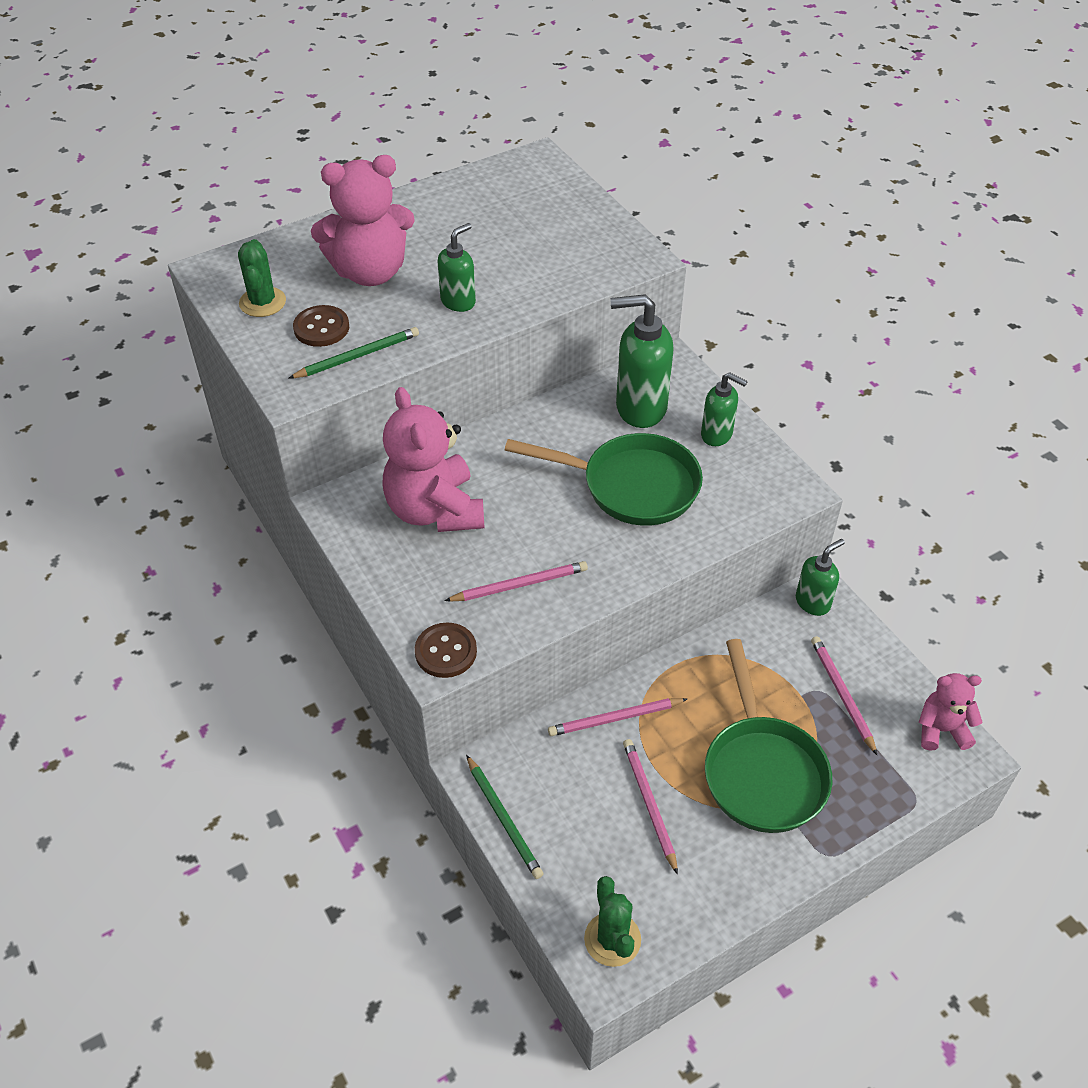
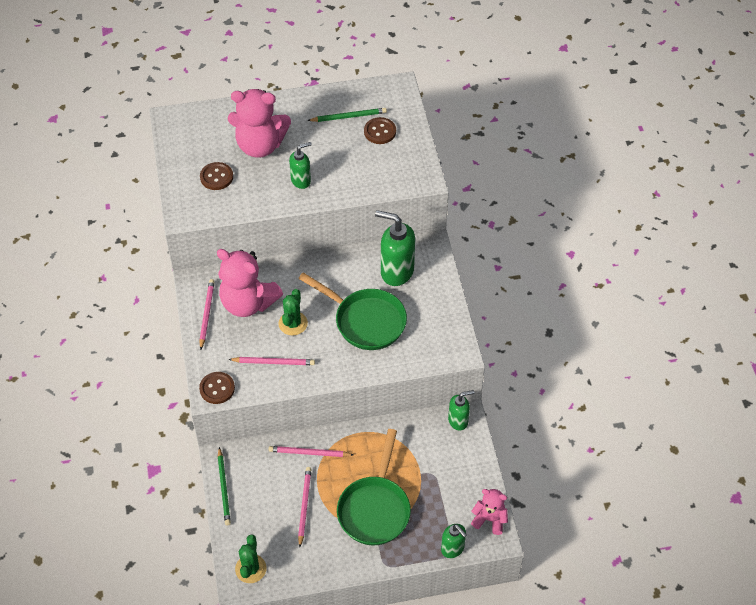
camera: 20 degrees right, 5 degrees up
green cactus [238,239,286,317] -> green cactus moved to [278,289,308,335]
green pencil [288,327,419,379] -> green pencil moved to [307,108,387,122]
pink teddy bear [382,387,485,532] -> pink teddy bear turned 60 degrees counterclockwise [217,249,283,317]
green soap dispenser [701,372,748,446] -> green soap dispenser moved to [441,524,467,558]
pink pencil [811,636,877,755] -> pink pencil moved to [199,279,215,350]
none -> brown button [364,117,396,144]

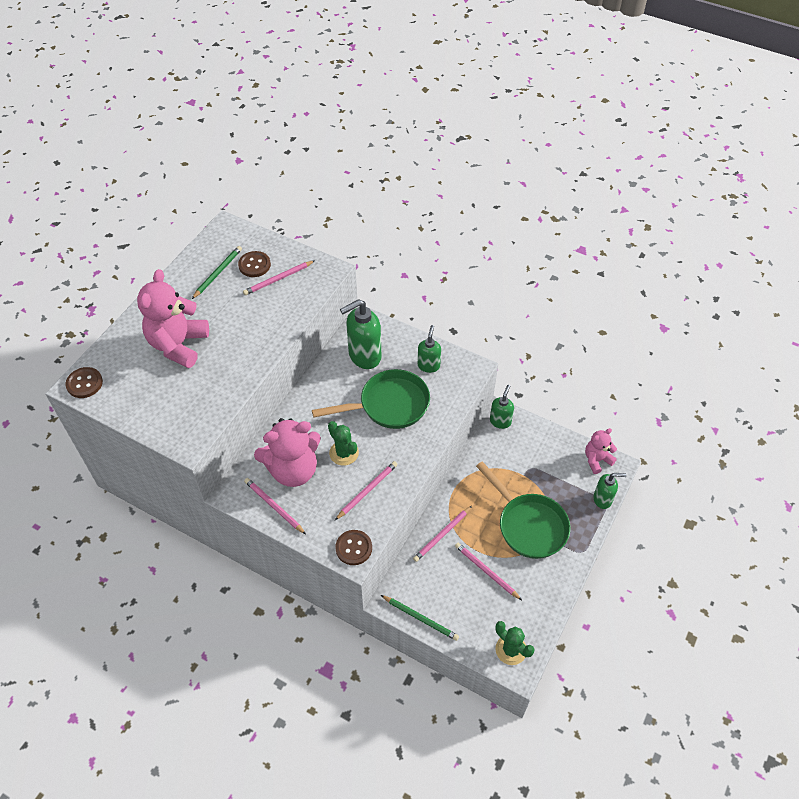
camera: 50 degrees left, 0 degrees up
brown button [200,162,233,190] -> brown button moved to [66,367,103,398]
pink teddy bear [228,89,291,158] -> pink teddy bear turned 150 degrees clockwise [137,269,209,368]
green soap dispenser [289,142,312,189] -> green soap dispenser moved to [418,325,441,373]
none -> pink pencil [243,260,315,295]

